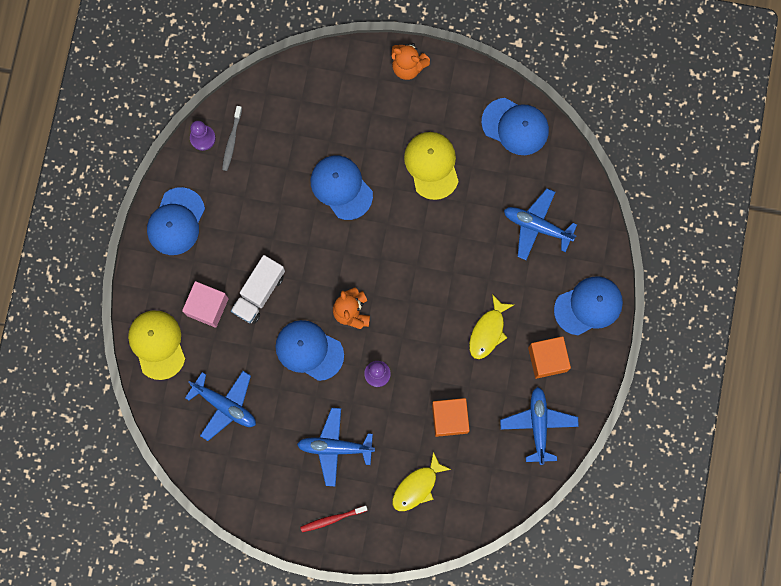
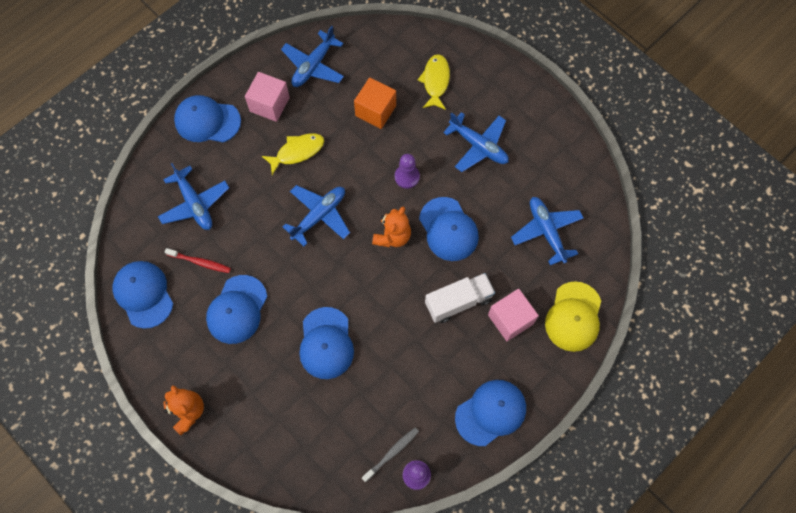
camera: 145 degrees left, 10 degrees down
red toothbrush [300,505,368,532] -> red toothbrush moved to [165,248,231,273]
yellow fish [392,452,451,511] -> yellow fish turned 75 degrees counterclockwise [418,54,450,110]
yellow cap [404,132,459,200] -> blue cap [206,275,267,344]
orange cube [528,336,571,379] -> pink cube [245,72,290,122]
none -> blue plane [283,185,350,246]

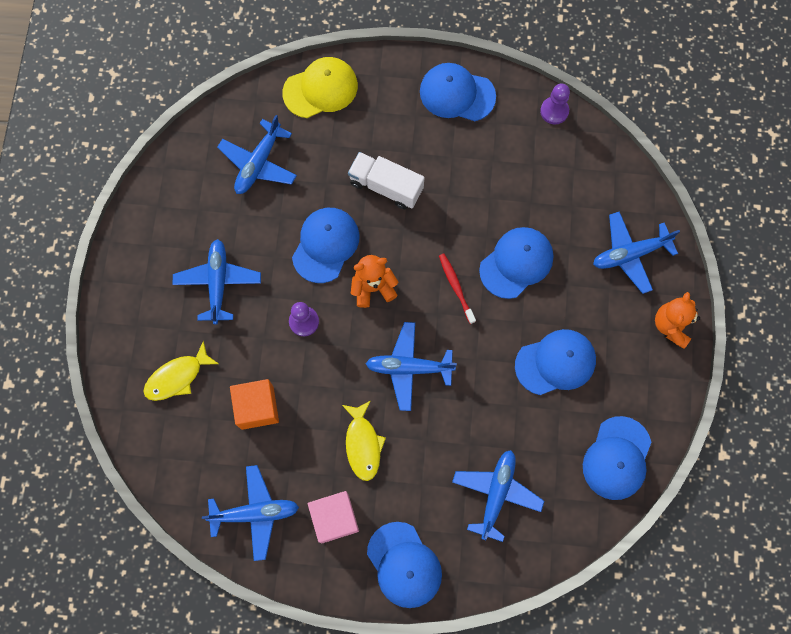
camera: 130 degrees left, 5 degrees up
red toothbrush [165,248,231,273] -> red toothbrush moved to [439,254,476,324]
yellow fish [262,134,324,175] -> yellow fish turned 120 degrees counterclockwise [342,400,386,481]
grey toothbrush [362,427,419,482] -> none
pink cube [488,289,539,341] -> none
none -> blue plane [593,211,680,294]

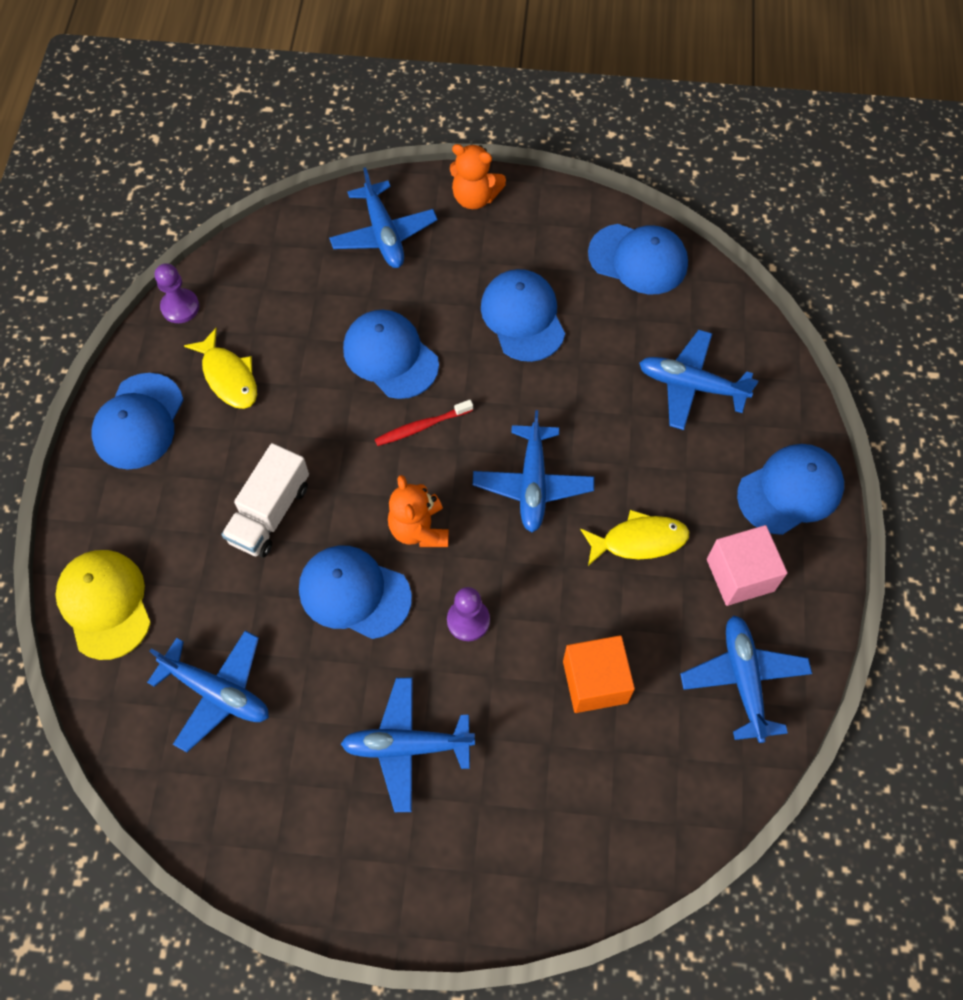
camera: 90 degrees left, 10 degrees down
yellow fish [143,341,219,401] -> yellow fish moved to [184,328,257,409]

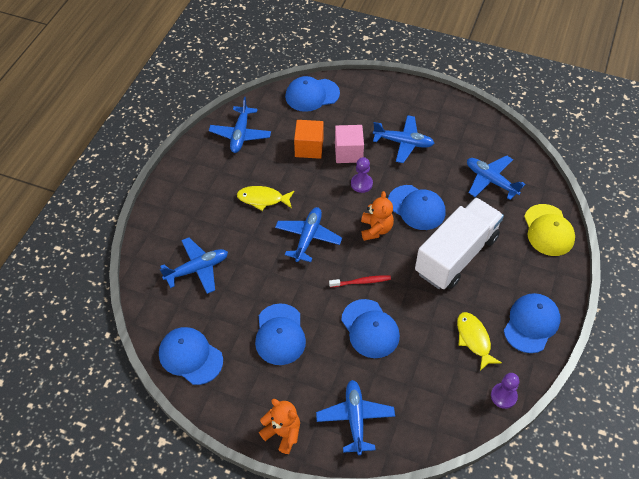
camera: 165 degrees left, 10 degrees down
white truck [221,443,309,558] -> white truck [415,198,504,289], size x1.69
blue plane [639,330,759,430] -> blue plane turned 60 degrees counterclockwise [160,237,228,294]
pink cube [707,525,788,606] -> pink cube moved to [335,125,364,163]
blue cap [737,444,844,535] -> blue cap moved to [285,76,340,112]

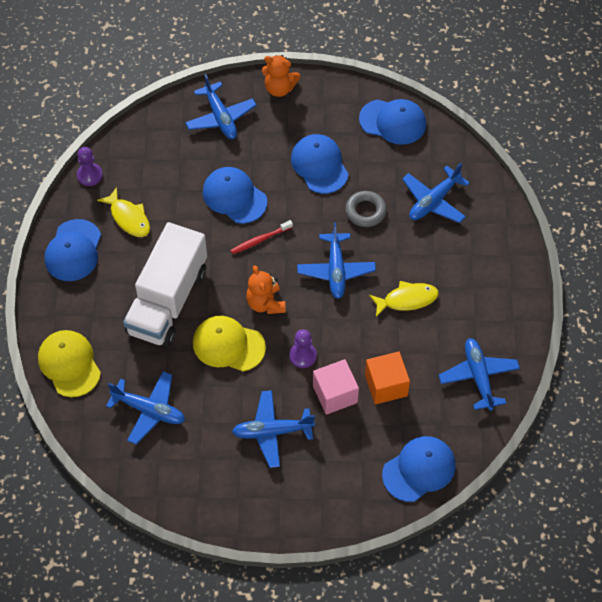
camera: 160 degrees right, 5 degrees up
blue cap [388,185,446,230] -> yellow cap [193,316,266,371]
none -> grey ring [345,191,387,227]

